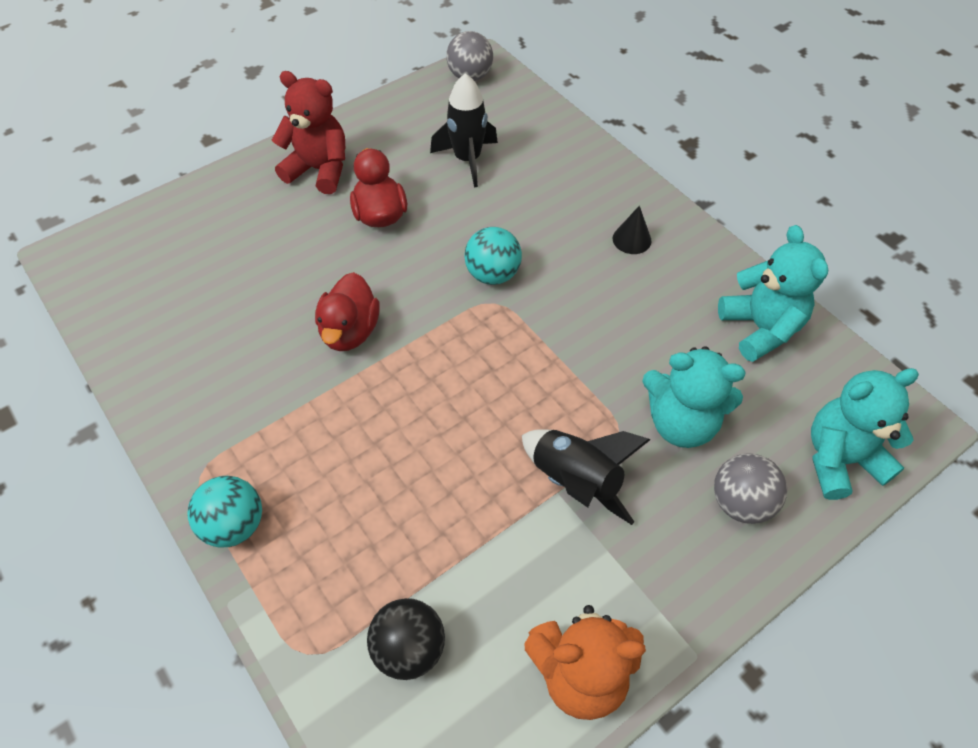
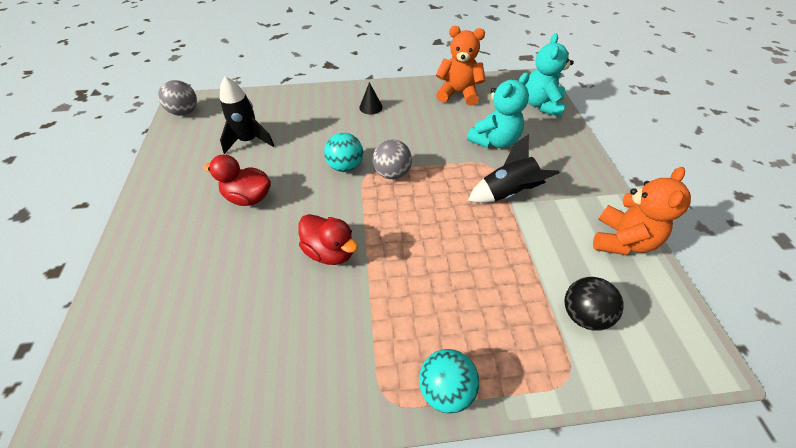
camera: 60 degrees left, 5 degrees down
red teddy bear [272,71,345,194] -> none
grey ball [714,453,787,524] -> grey ball moved to [373,139,412,179]
turquoise teddy bear [718,225,828,362] -> orange teddy bear [436,26,485,106]

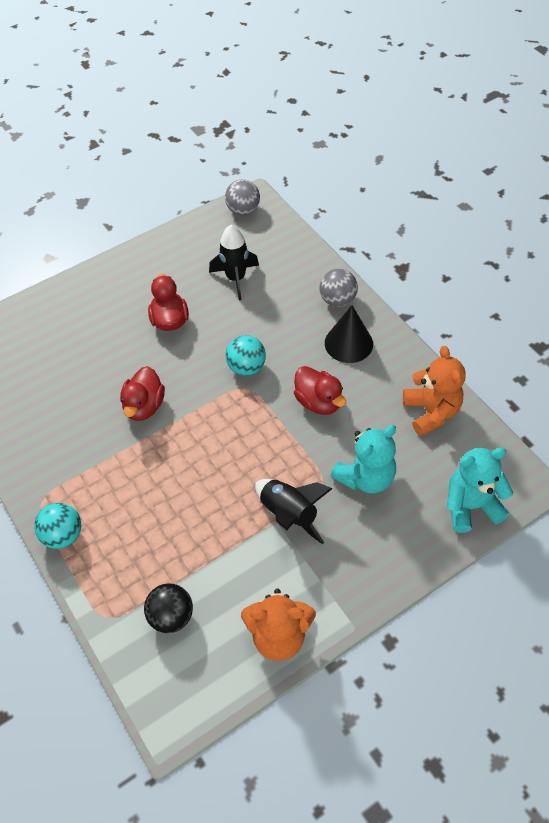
camera: 65 degrees right, 5 degrees up
black cone [359,82,383,115] -> black cone [325,305,373,363], size x1.74
grey ball [373,139,412,179] -> grey ball moved to [319,268,358,307]
turquoise teddy bear [467,73,529,148] -> turquoise teddy bear turned 60 degrees counterclockwise [330,425,396,493]
none -> red duck [294,366,346,415]

